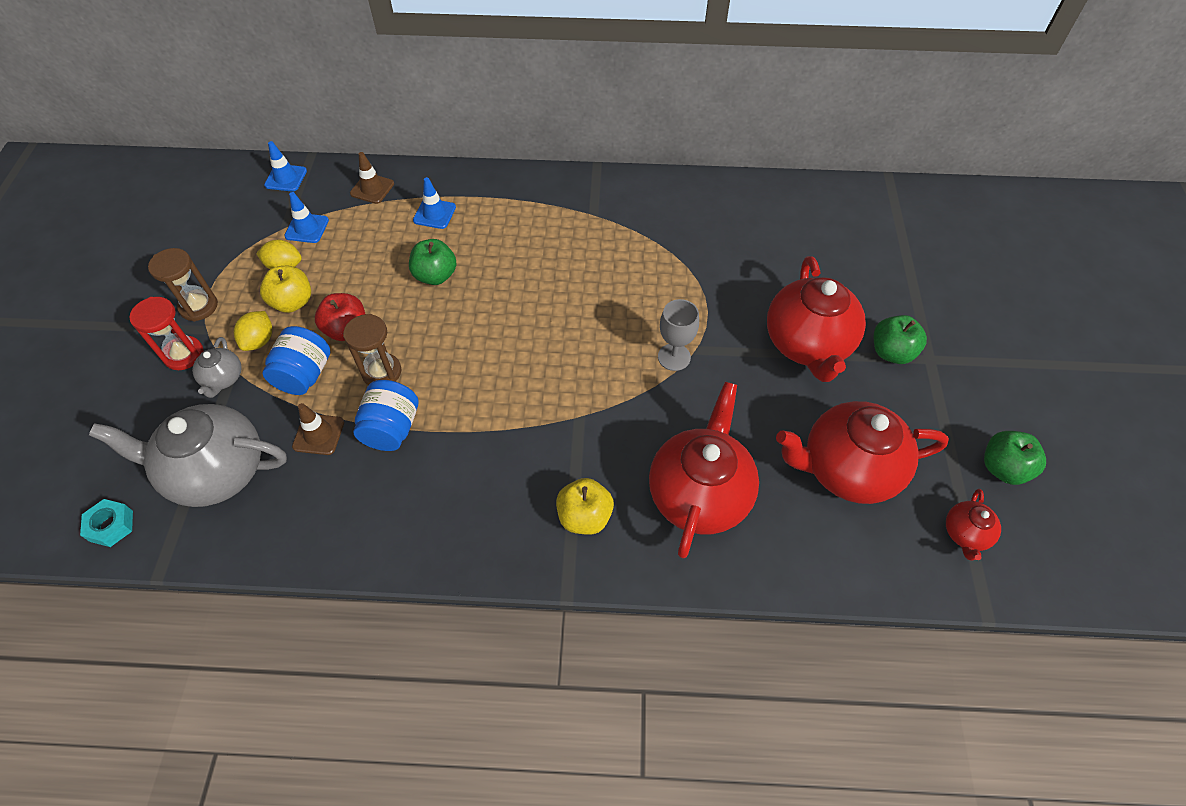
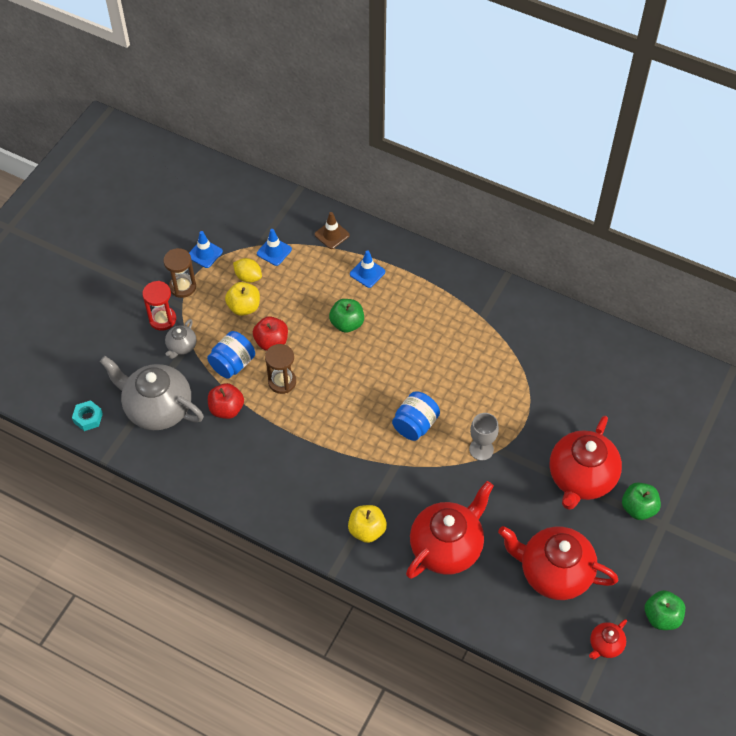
camera: 25 degrees right, 0 degrees up
yellow lemon [234,311,272,351] -> none
blue traffic cone [264,141,307,191] -> blue traffic cone moved to [189,231,223,268]
brown traffic cone [292,403,344,455] -> red apple [208,383,244,419]
blue jar [354,380,419,451] -> blue jar moved to [392,391,440,441]

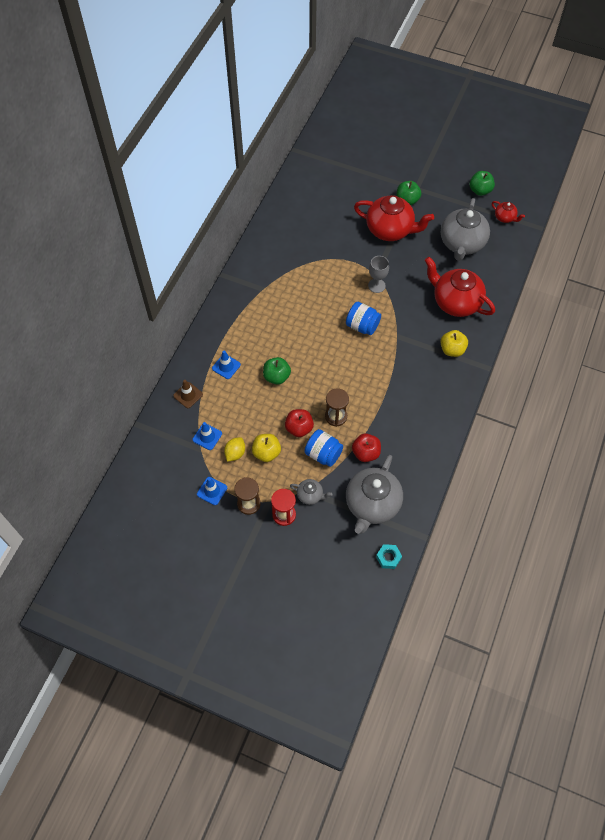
camera: 95 degrees left, 5 degrees up
red teapot [498,526,618,600] -> grey teapot [441,198,490,261]

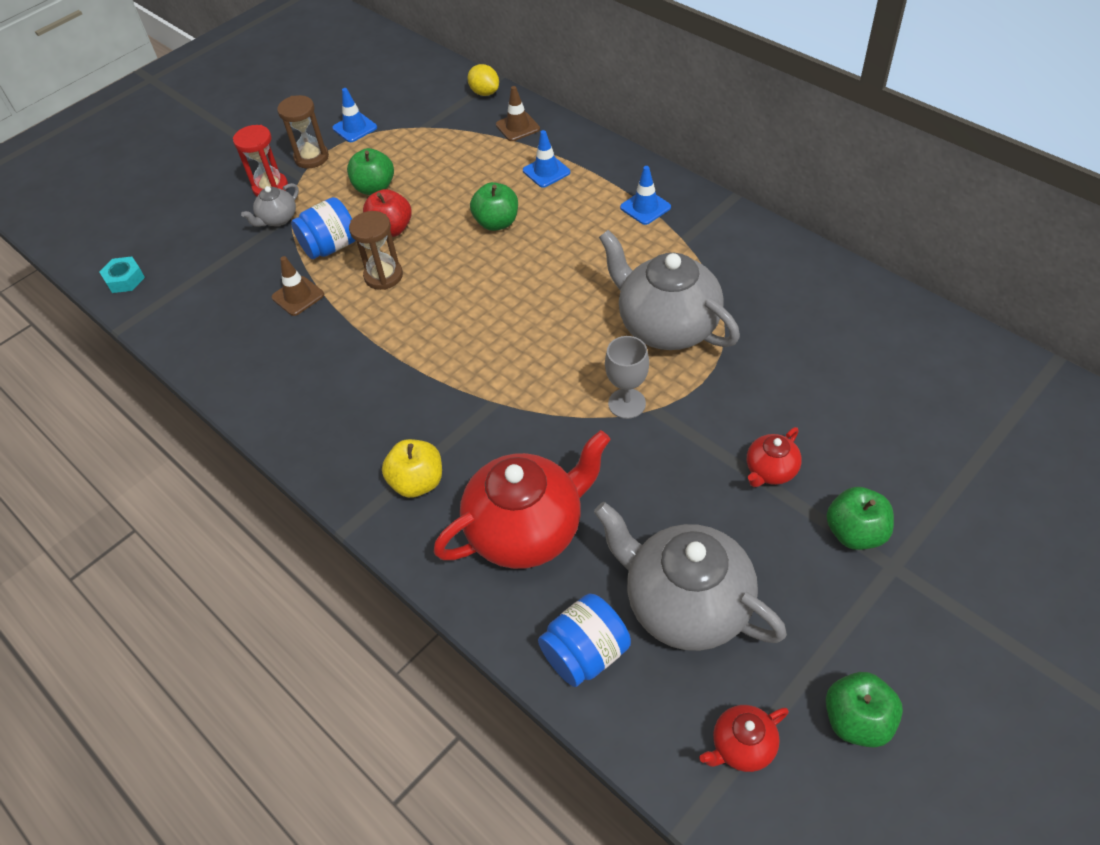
camera: 115 degrees right, 10 degrees down
blue traffic cone [193,422,222,450] -> blue traffic cone moved to [620,166,671,225]
yellow lemon [224,437,245,462] -> yellow lemon moved to [467,64,499,96]
yellow apple [252,434,281,462] -> green apple [347,148,394,195]
blue jar [346,302,381,335] -> blue jar moved to [538,593,631,687]
grey teapot [346,455,403,534] -> grey teapot moved to [599,230,740,350]
red apple [352,433,381,462] -> brown traffic cone [271,256,324,316]
red teapot [354,195,434,241] -> red teapot [747,427,802,487], size x0.47

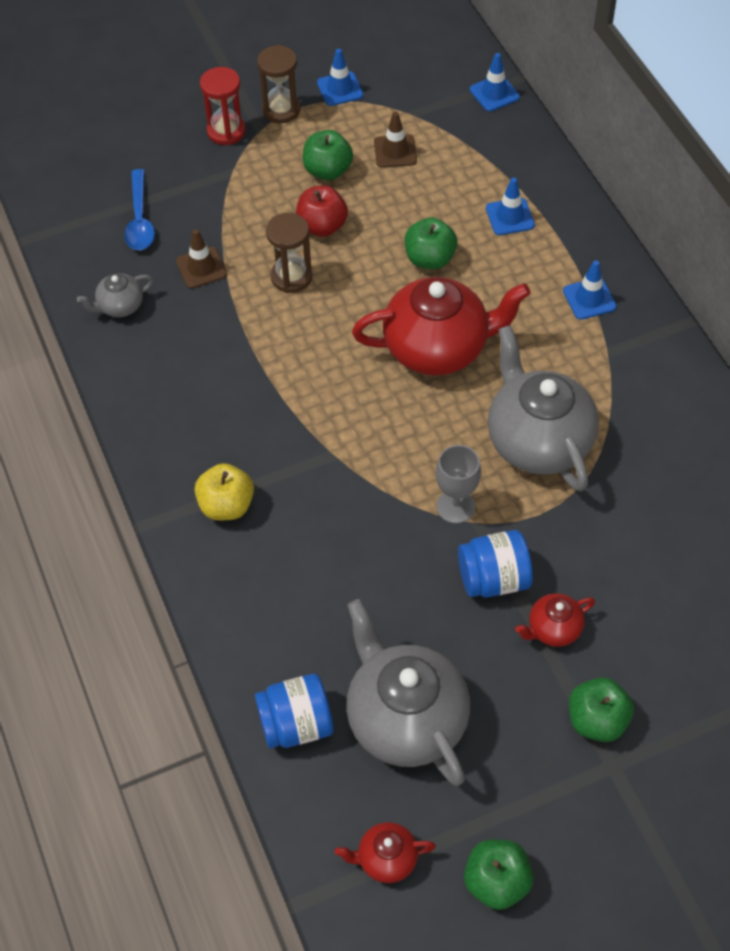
camera: 20 degrees right, 5 degrees up
turquoise nut [99,256,145,293] -> none
grey teapot [241,183,299,227] -> grey teapot moved to [77,273,153,317]
blue jar [291,197,356,259] -> blue jar moved to [458,530,533,598]
red teapot [434,430,611,569] -> red teapot moved to [352,277,531,376]
yellow lemon [467,64,499,96] -> blue traffic cone [470,53,520,112]
brown traffic cone [496,86,540,141] -> brown traffic cone moved to [374,111,417,168]
none -> blue spoon [124,169,155,250]

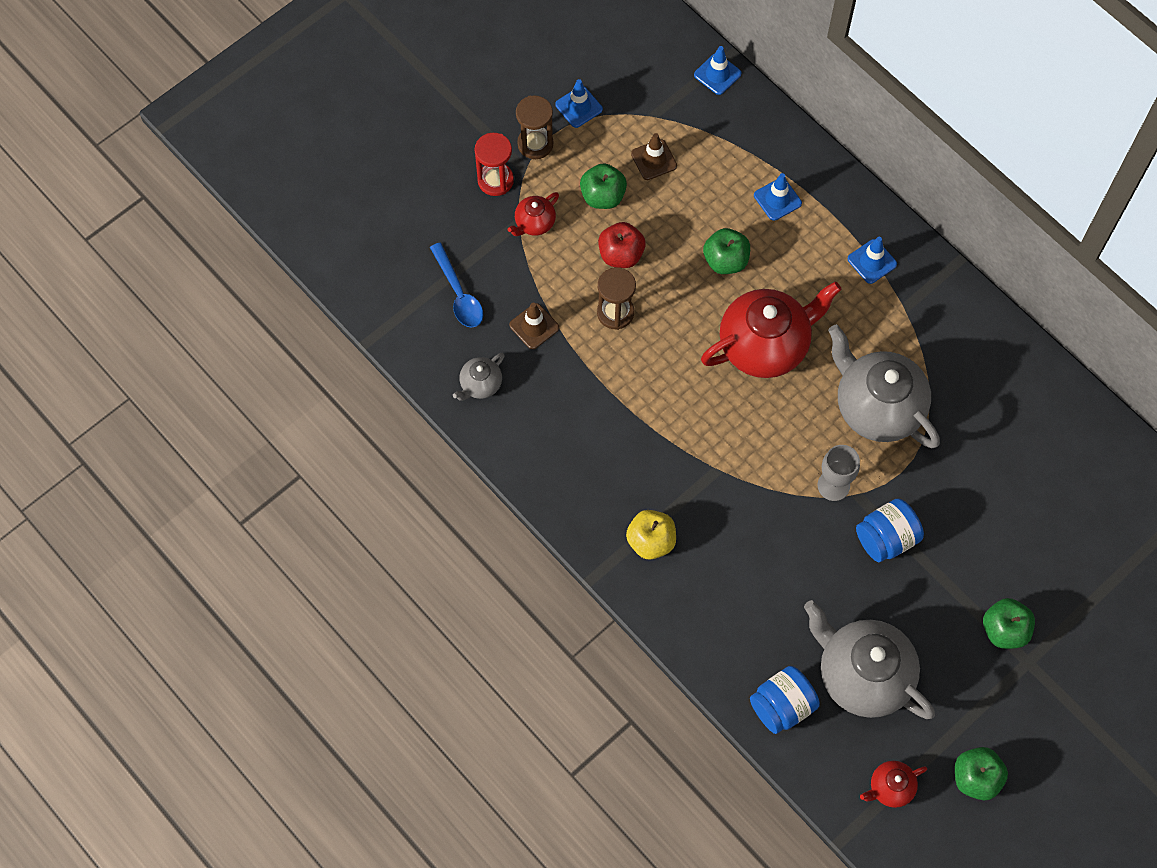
camera: 20 degrees left, 10 degrees up
red teapot [515,593,595,647] -> red teapot moved to [508,192,559,236]

